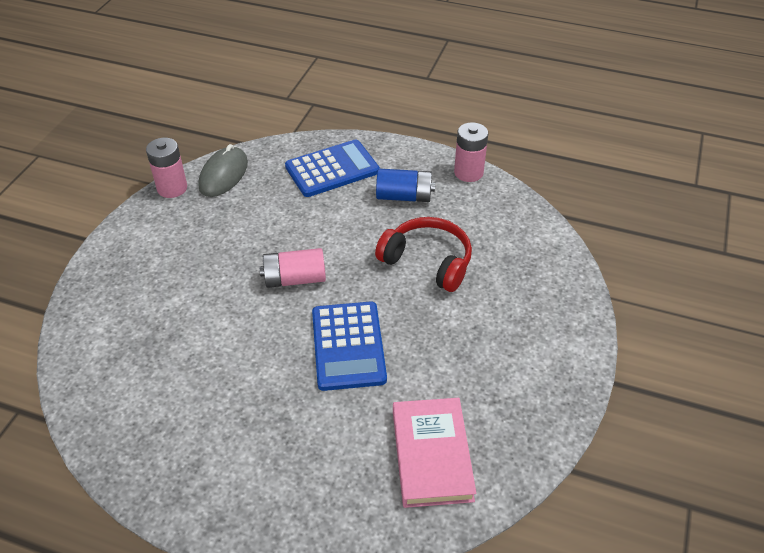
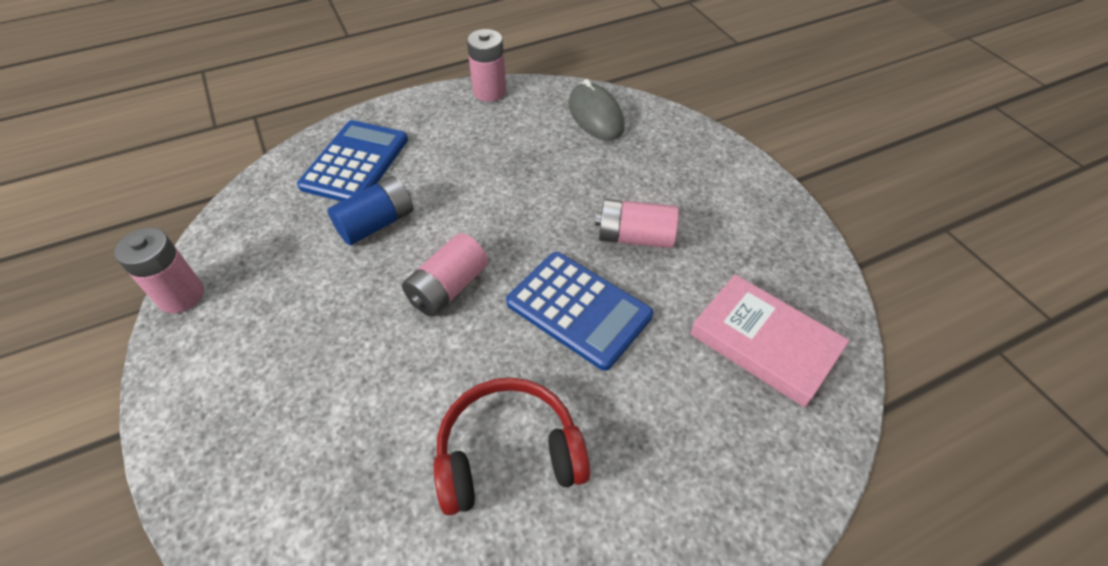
camera: 45 degrees left, 5 degrees up
grey mouse [198,144,248,197] -> grey mouse moved to [568,79,625,141]
red headphones [375,217,472,292] -> red headphones moved to [433,377,590,516]
blue battery [376,169,435,202] -> blue battery moved to [328,176,414,245]
none -> pink battery [595,199,679,248]

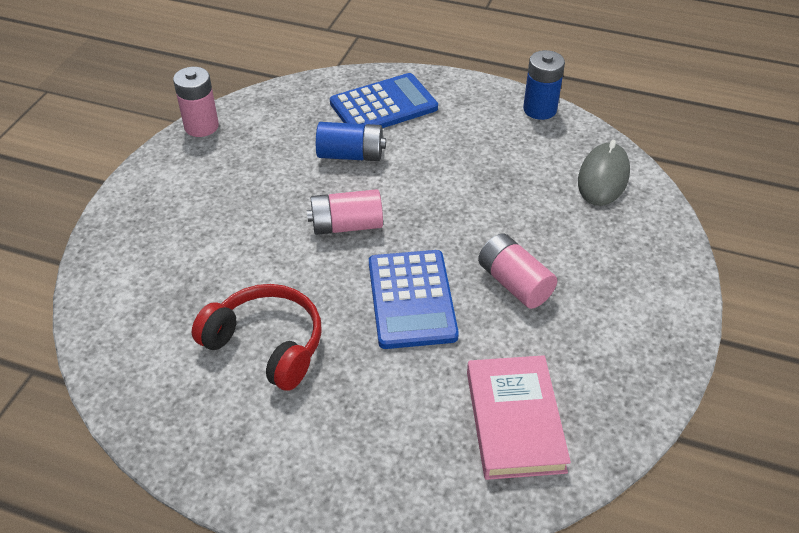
camera: 45 degrees right, 5 degrees down
pink battery [467,29,506,102] -> blue battery [523,50,565,120]

